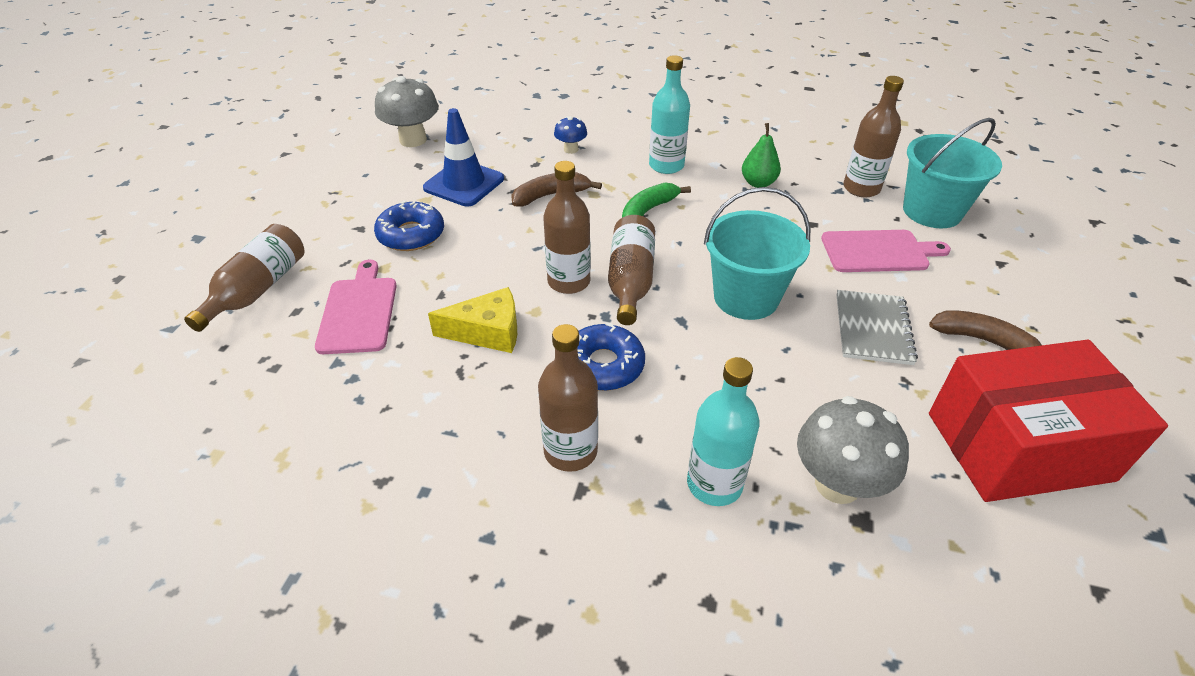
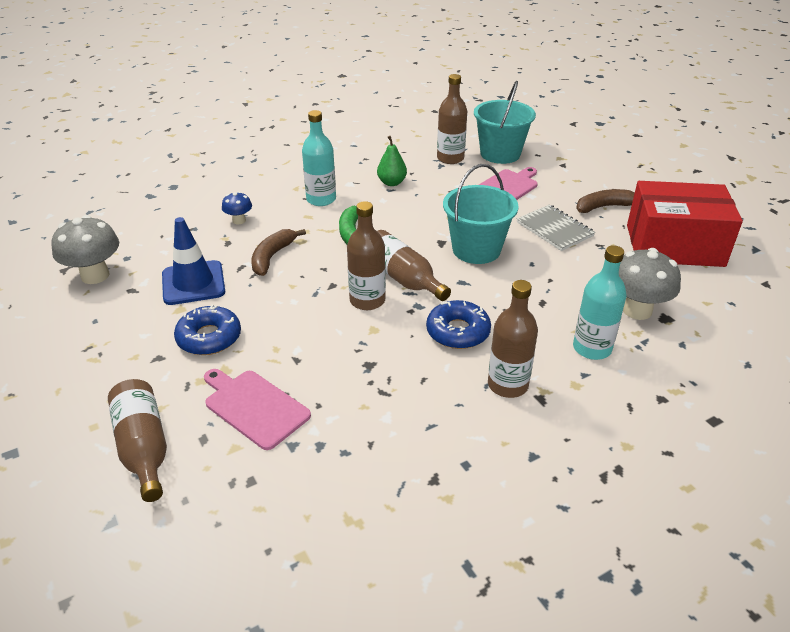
camera: 45 degrees left, 5 degrees down
yellow cheese [428,287,517,353] -> none
red box [929,340,1168,502] -> red box turned 60 degrees clockwise [627,181,743,267]

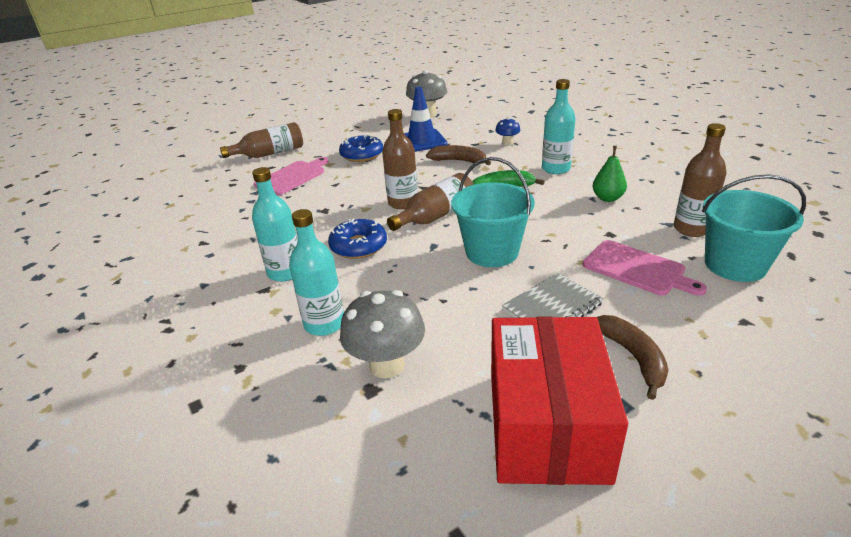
camera: 90 degrees right, 5 degrees down
brown bottle [488,280,538,398] -> turquoise bottle [252,167,298,282]

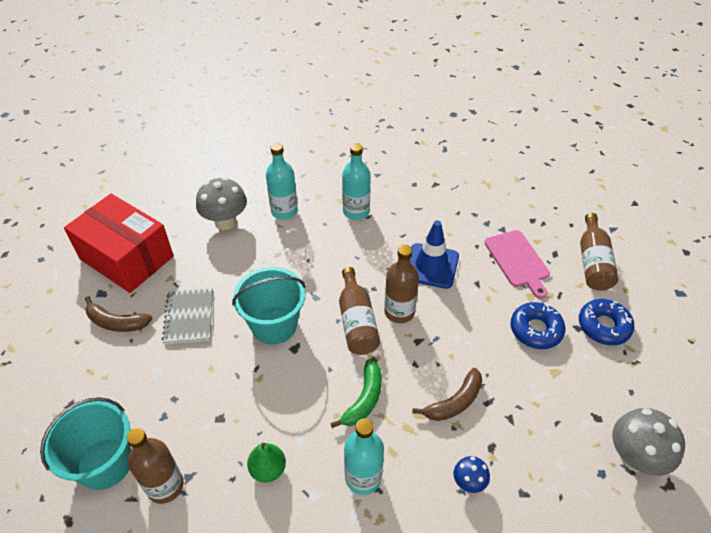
camera: 120 degrees right, 15 degrees up
blue donut [328,218,387,259] -> blue donut moved to [579,299,634,345]
blue traffic cone [404,87,447,152] -> blue traffic cone moved to [410,220,459,289]
pink cutting board [583,240,707,296] -> none

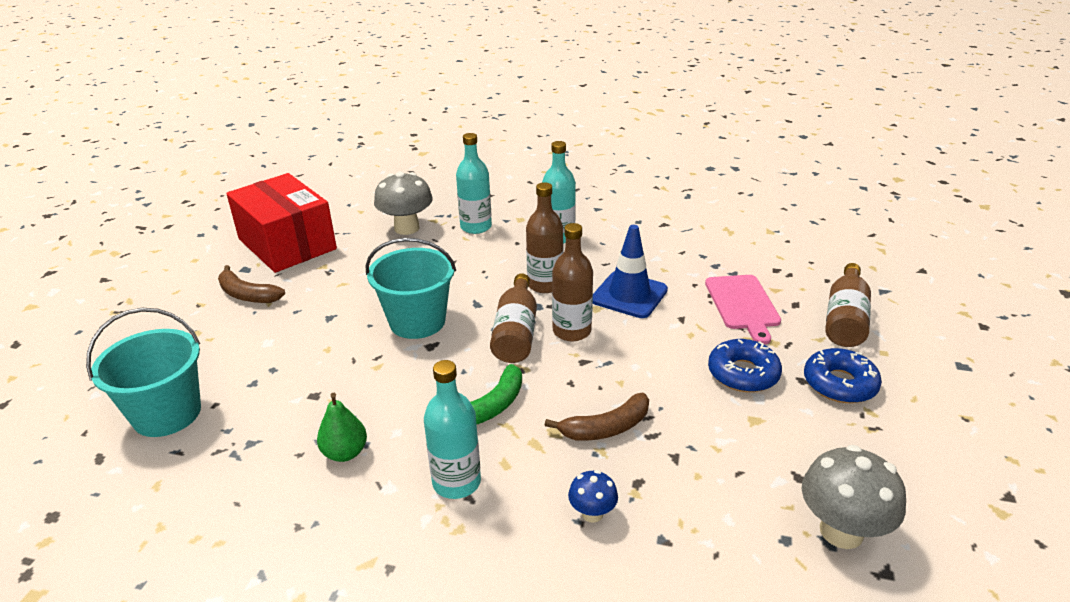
camera: 15 degrees right, 15 degrees down
brown bottle [127,428,184,504] -> brown bottle moved to [526,182,563,293]
grey notebook [162,288,213,344] -> none

